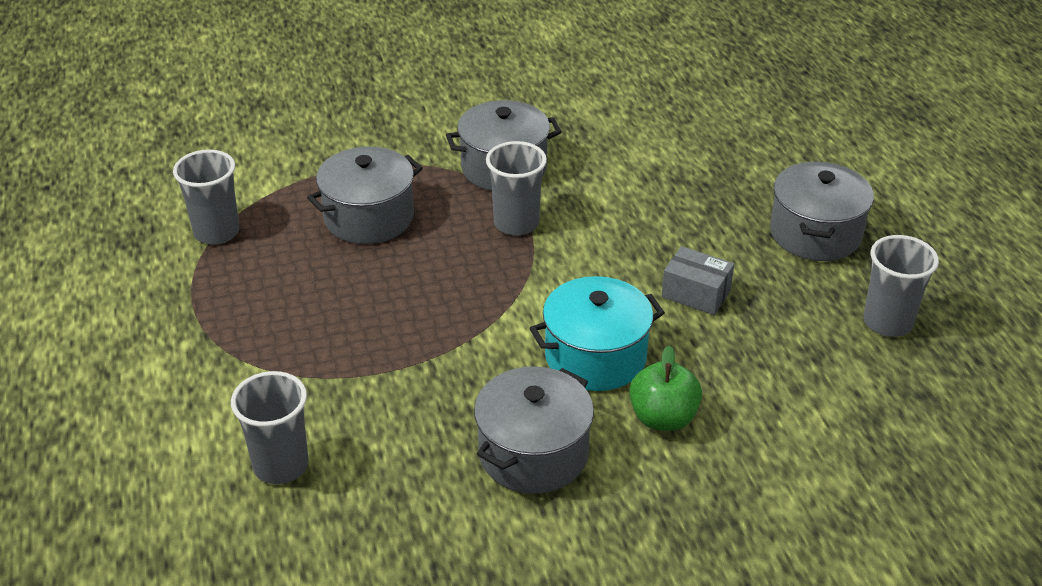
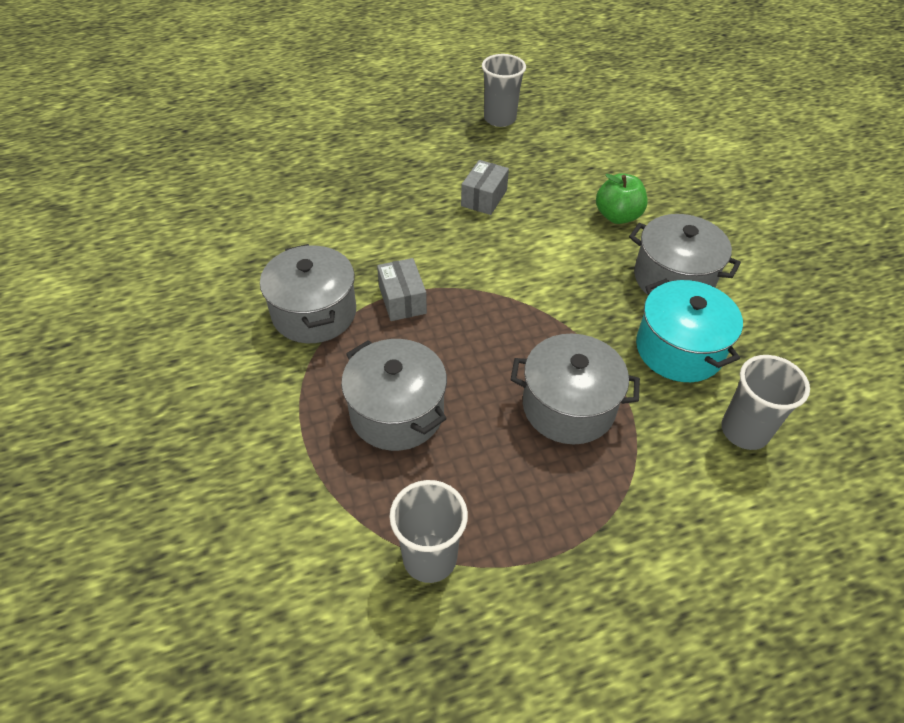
camera: 95 degrees left, 10 degrees up
grey cup [486,141,547,236] -> grey box [377,258,427,321]
turquoise pot [530,276,665,391] -> turquoise pot moved to [636,279,743,382]
grey pot [770,161,874,261] -> grey pot moved to [511,334,640,444]

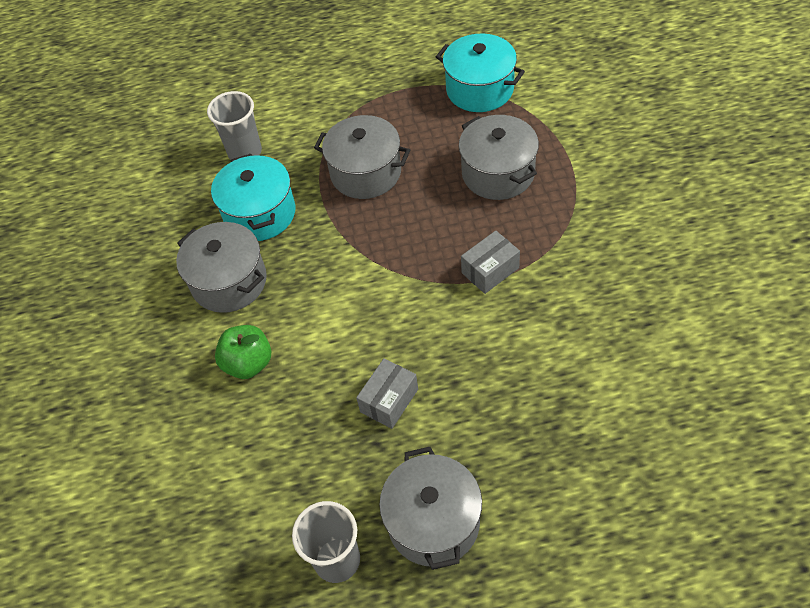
camera: 165 degrees left, 5 degrees up
grey pot [260,244,356,343] -> grey pot moved to [379,447,482,570]
grey box [377,258,427,321] -> grey box turned 60 degrees clockwise [461,231,520,294]
grey cup [389,480,468,583] -> turquoise pot [436,34,525,112]

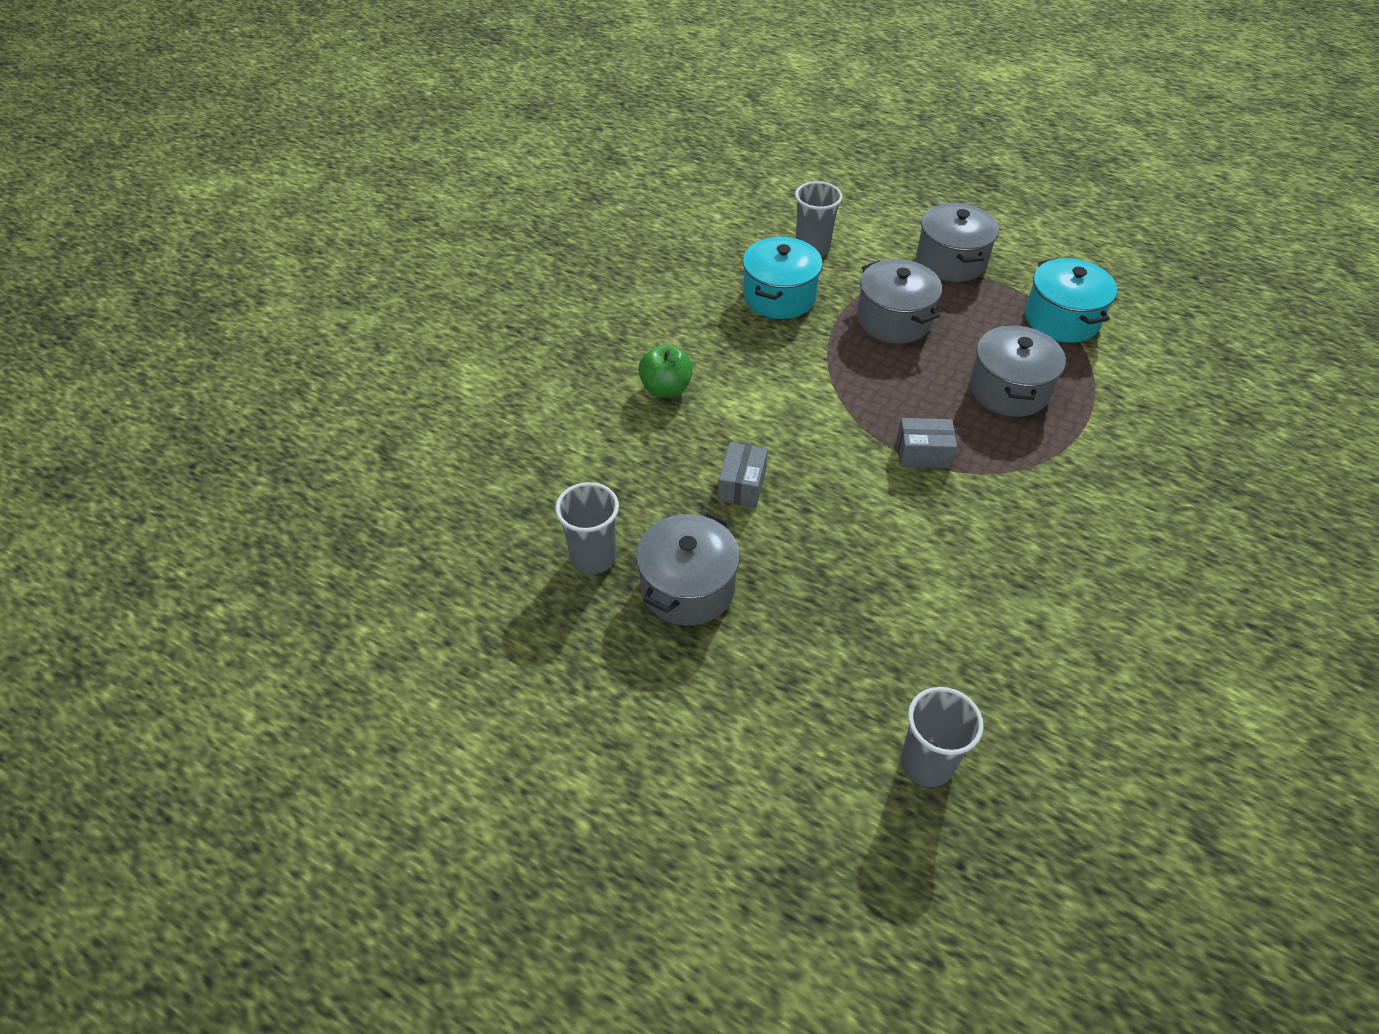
camera: 35 degrees right, 5 degrees down
grey pot [176,222,267,313] -> grey pot moved to [917,203,999,282]
grey box [356,358,418,429] -> grey box turned 60 degrees counterclockwise [718,442,768,508]
none -> grey cup [901,687,984,787]

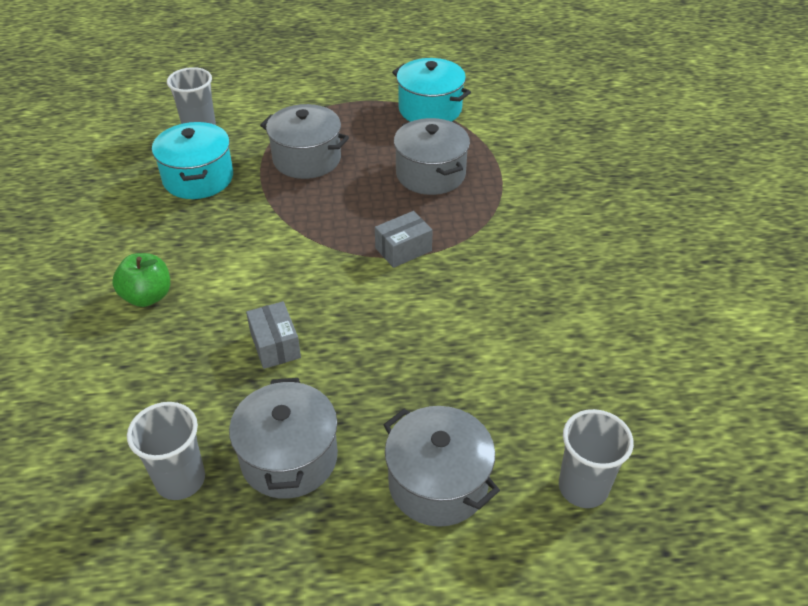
camera: 35 degrees left, 5 degrees down
grey pot [917,203,999,282] -> grey pot moved to [384,406,500,527]

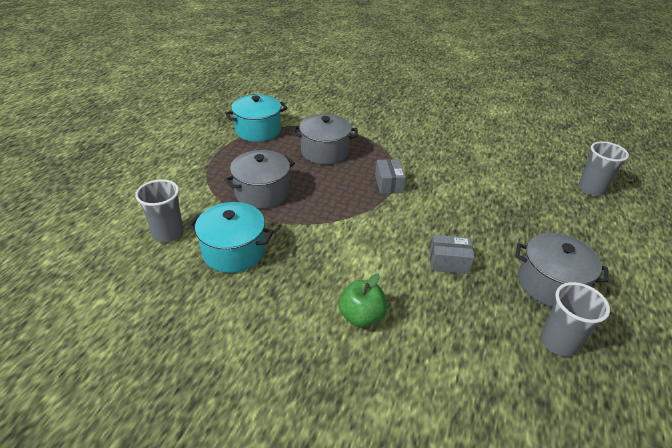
camera: 65 degrees left, 5 degrees down
grey pot [384,406,500,527] -> none

